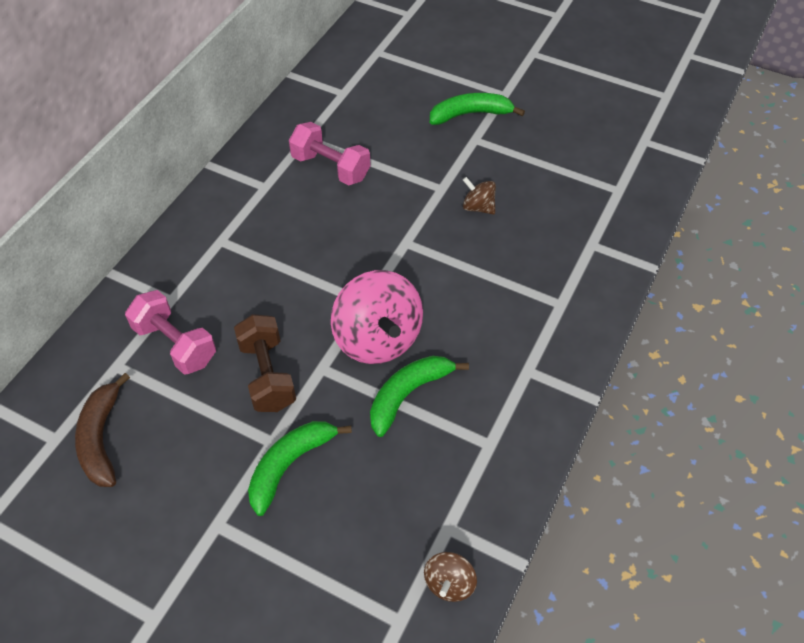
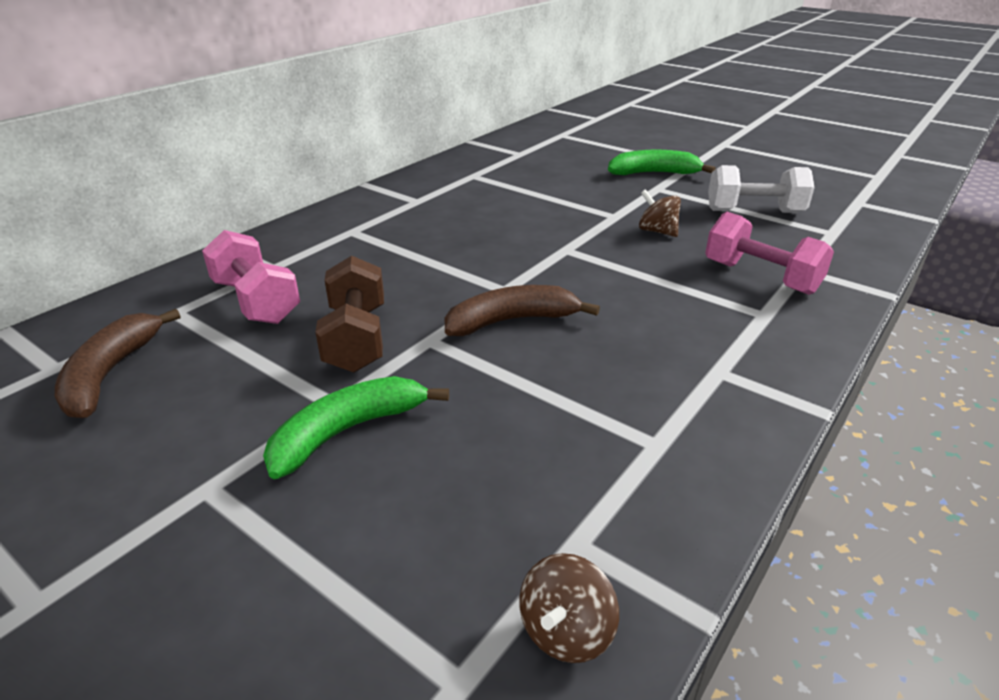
camera: 10 degrees right, 20 degrees down
pink dumbbell [289,122,371,185] -> pink dumbbell moved to [705,212,834,295]
pink spinning top [331,270,423,364] -> brown banana [445,285,600,336]
green banana [370,356,469,437] -> none
none -> white dumbbell [708,165,815,213]

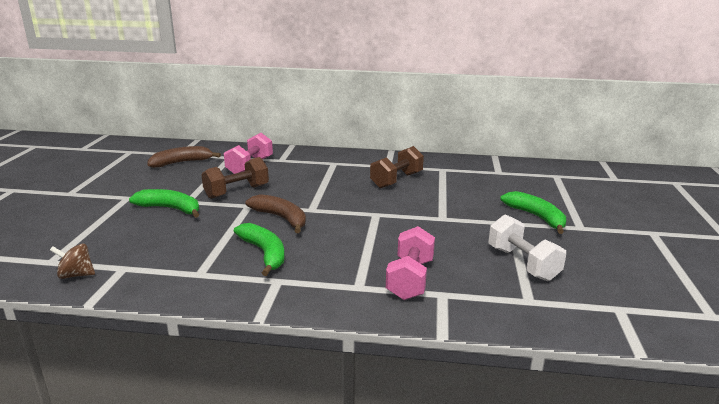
camera: 60 degrees right, 10 degrees down
brown spinning top [639,189,681,237] -> none
none -> green banana [234,223,285,276]
none -> brown dumbbell [370,146,424,188]

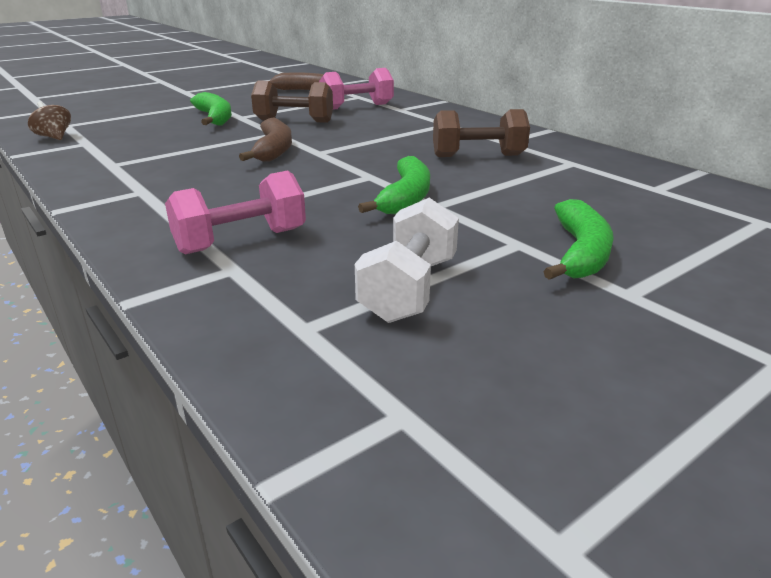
camera: 45 degrees right, 5 degrees up
green banana [234,223,285,276] -> green banana moved to [358,156,430,214]

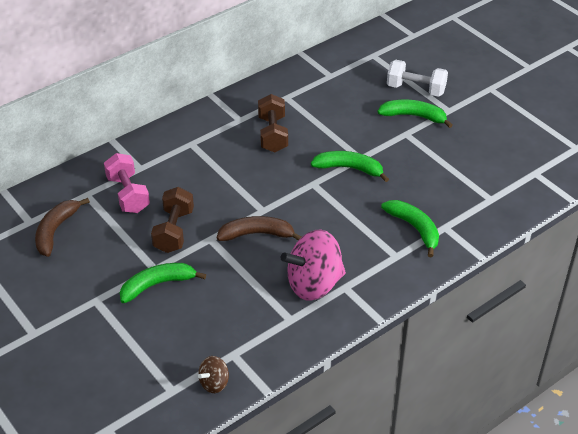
camera: 90 degrees left, 15 degrees up
pink dumbbell [165,171,306,255] -> green banana [381,200,439,257]
white dumbbell [355,197,459,323] -> white dumbbell moved to [387,60,448,97]
none -> pink spinning top [281,230,346,301]

